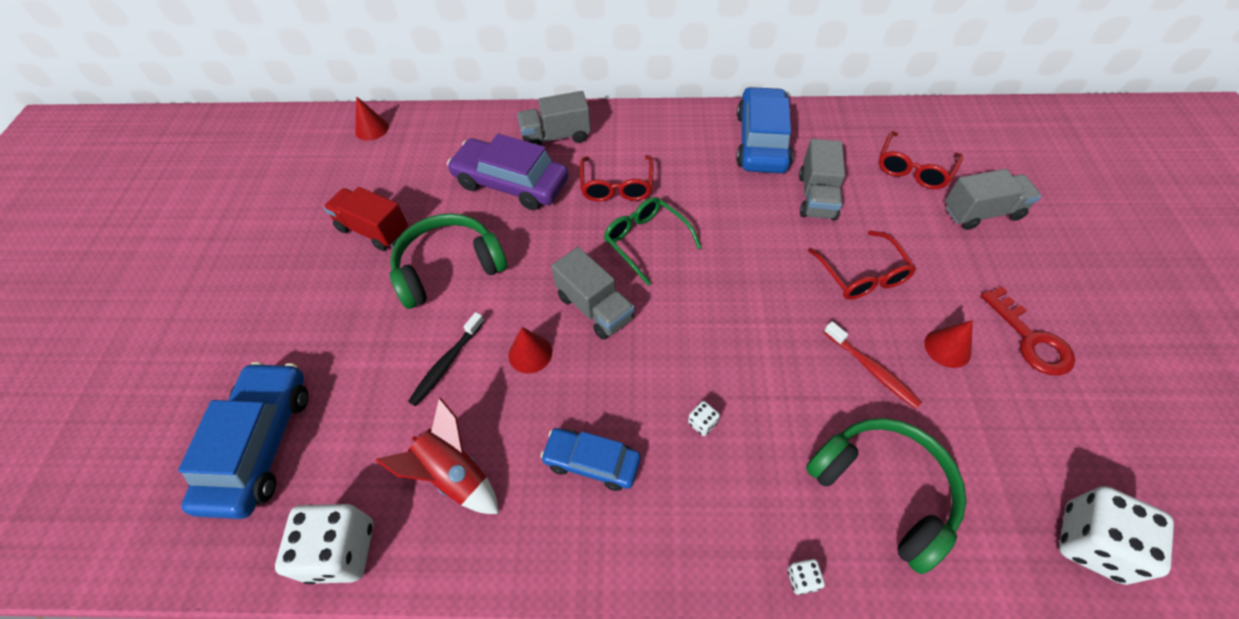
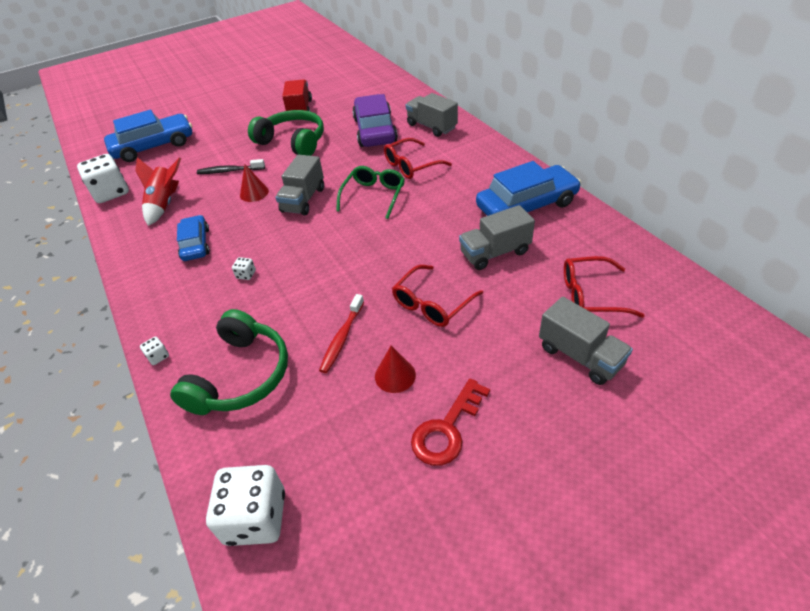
camera: 60 degrees right, 10 degrees down
red cone [355,96,389,141] -> none

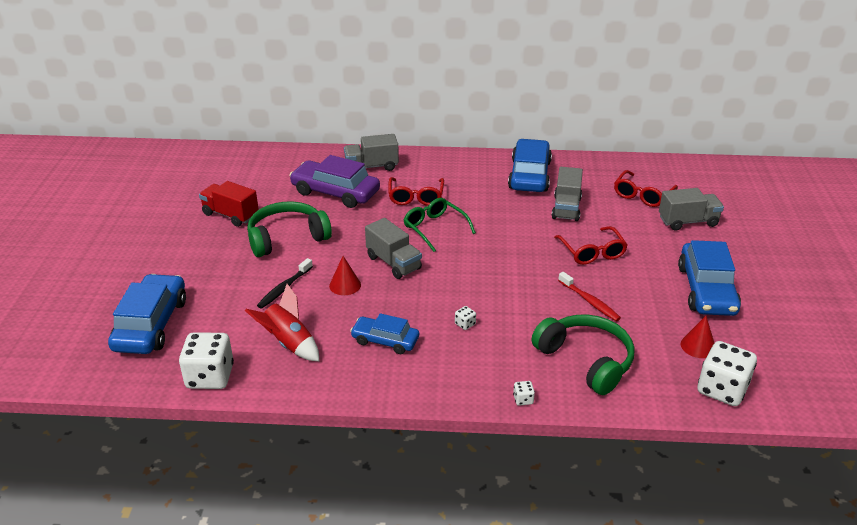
camera: 60 degrees left, 10 degrees down
red cone [375,346,416,393] -> red cone moved to [681,316,714,358]
red key [411,378,490,466] -> blue car [678,240,741,316]

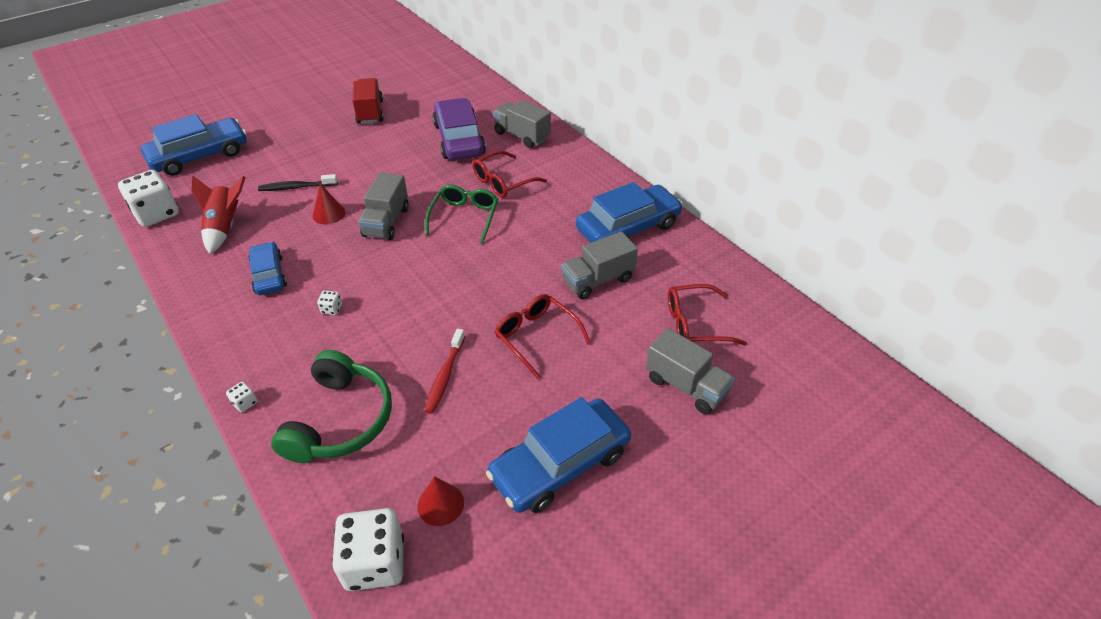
camera: 50 degrees right, 10 degrees up
green headphones [247,201,332,257] -> none
red glasses [554,226,628,265] -> red glasses turned 105 degrees clockwise [495,294,591,379]

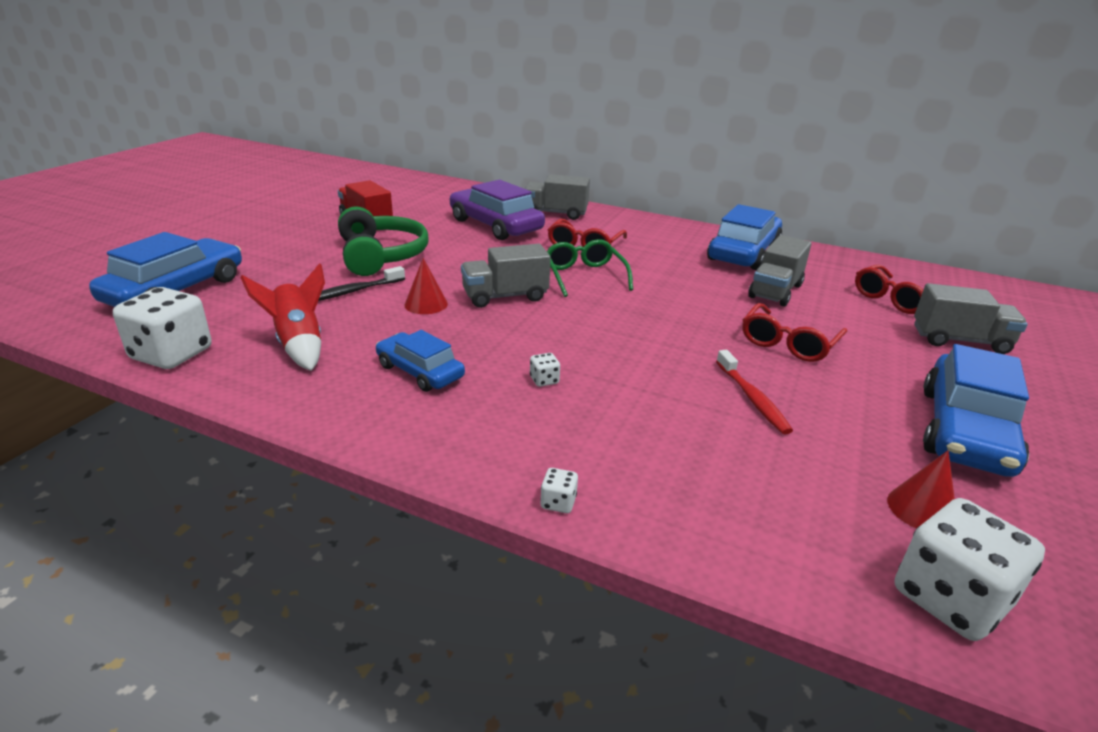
camera: 30 degrees left, 15 degrees down
green headphones [271,350,392,463] -> green headphones moved to [338,206,429,276]
grey truck [358,172,409,240] -> grey truck turned 90 degrees clockwise [461,244,551,308]
red glasses [495,294,591,379] -> red glasses turned 75 degrees counterclockwise [742,303,847,362]

